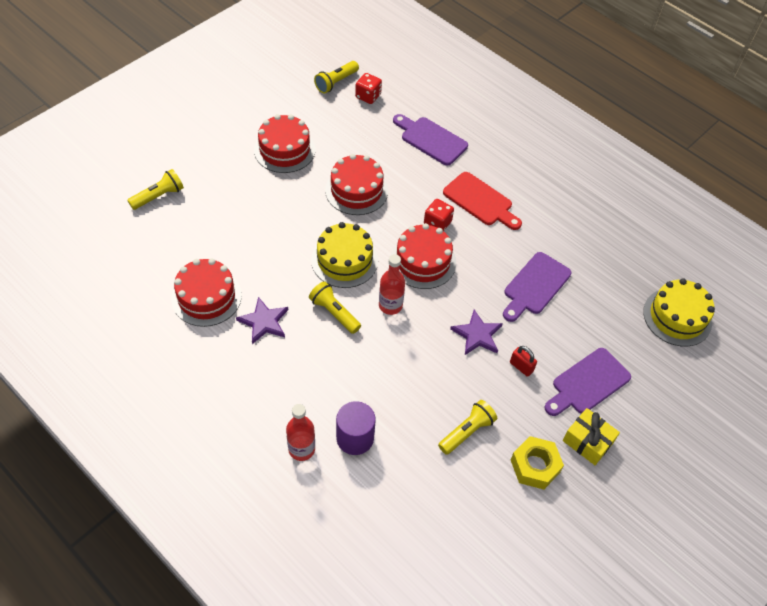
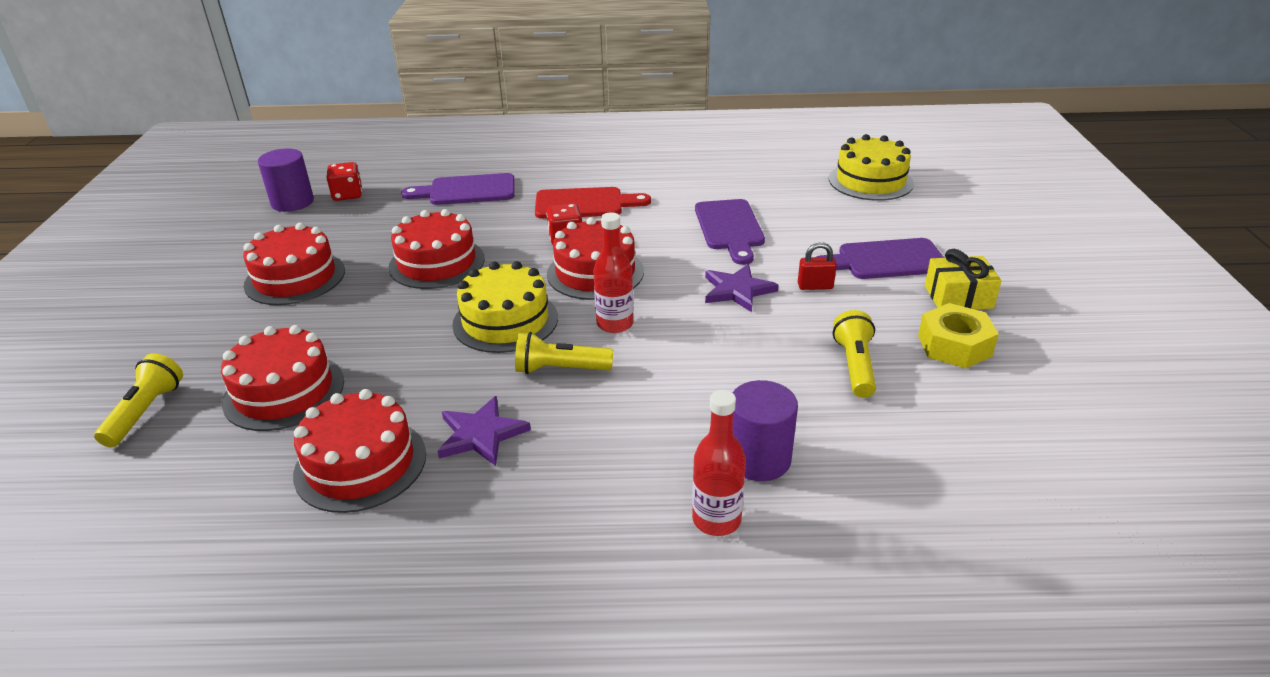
camera: 40 degrees left, 20 degrees down
yellow flashlight [314,61,359,93] -> purple cylinder [258,148,314,212]
purple cutting board [544,348,631,416] -> purple cutting board turned 75 degrees clockwise [815,238,944,279]
none -> red cake [221,325,344,431]

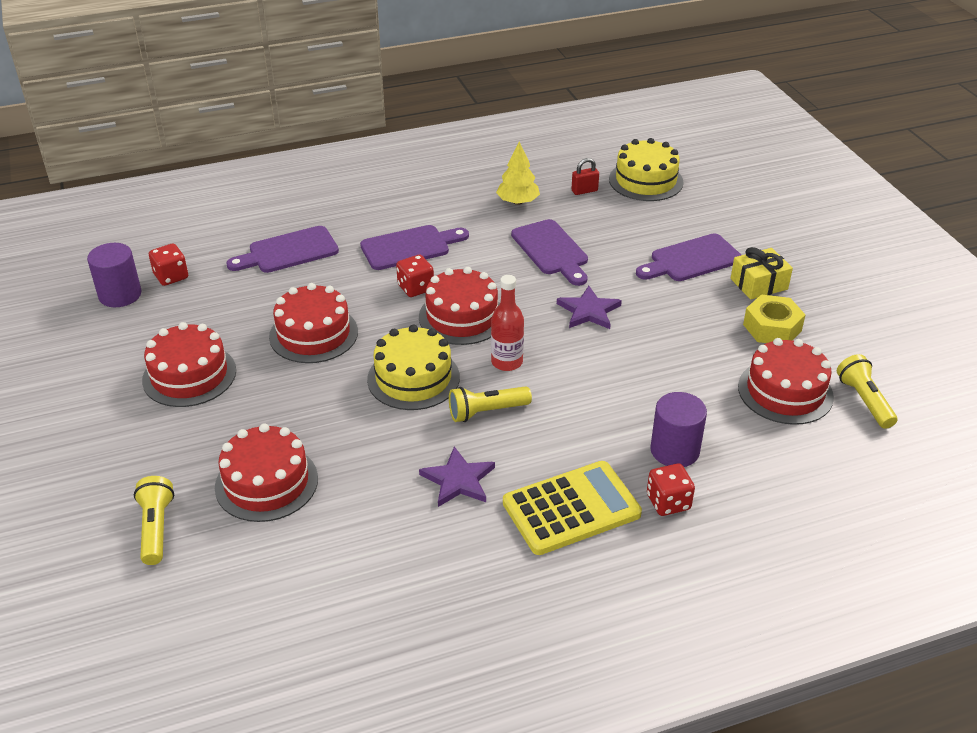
camera: 20 degrees left, 5 degrees up
red cake [293,389,426,513] -> red cake moved to [738,338,834,425]
red cutting board [535,187,651,219] -> purple cutting board [360,225,469,270]
red bottle [692,390,746,536] -> red dice [647,463,695,516]
red padlock [798,242,837,290] -> red padlock moved to [571,158,599,195]
yellow flashlight [833,310,876,398] -> yellow flashlight moved to [837,354,897,429]
none -> yellow tree [496,142,540,205]
none -> yellow calculator [503,461,642,555]

